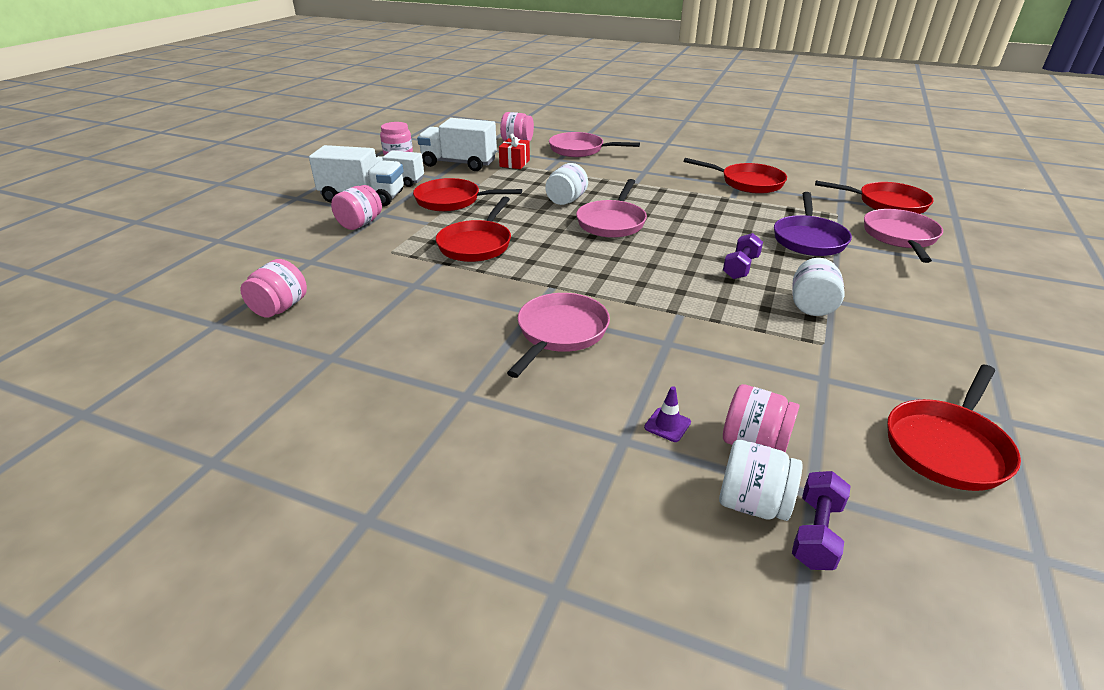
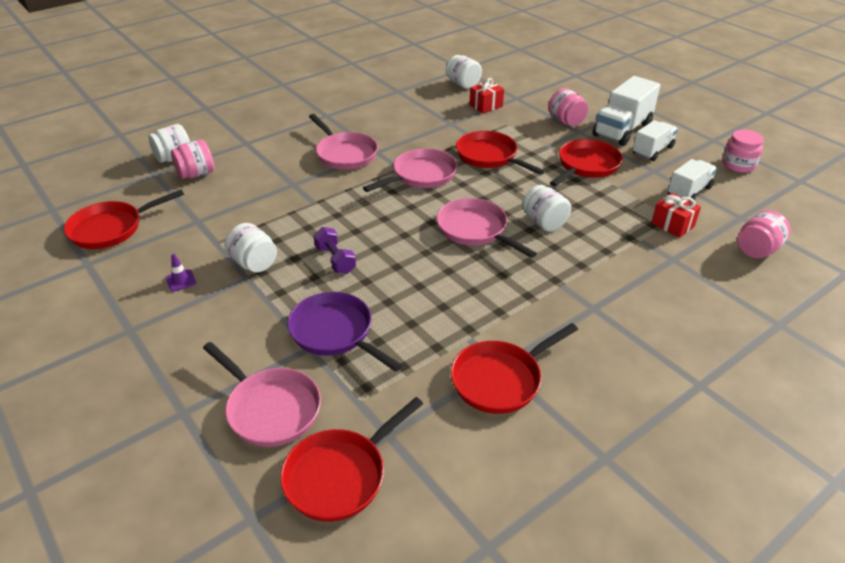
camera: 120 degrees right, 5 degrees up
pink jar [240,259,307,317] -> white jar [446,55,482,89]
white truck [417,118,497,171] -> white truck [668,159,717,200], size x0.65
pink pan [549,132,640,157] -> pink pan moved to [363,148,457,192]
purple traffic cone [644,386,691,442] -> purple traffic cone moved to [166,254,196,292]
purple dumbbell [792,471,850,570] -> none
red pan [887,365,1021,491] -> red pan turned 105 degrees counterclockwise [64,190,184,249]
none -> red gift [469,78,504,113]

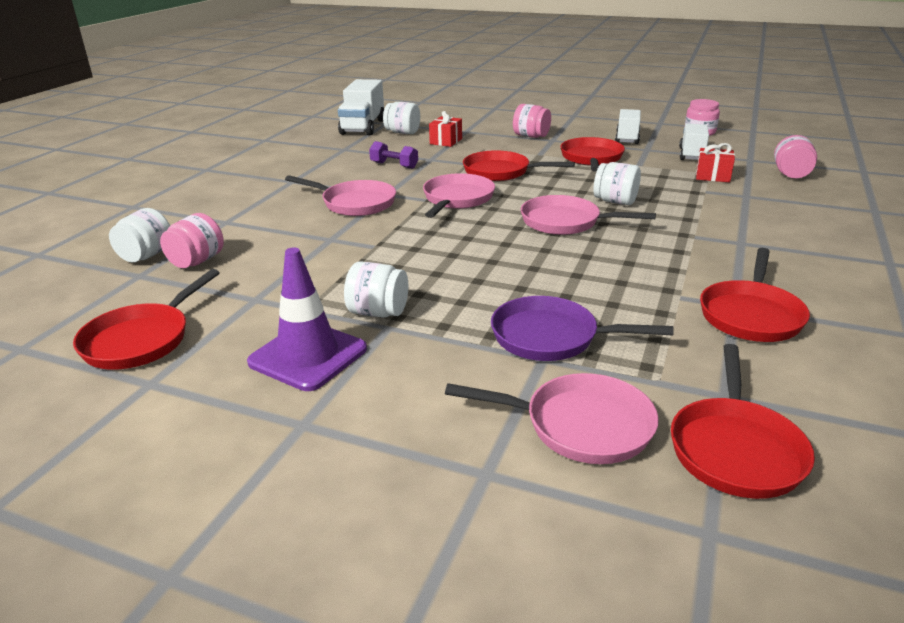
camera: 30 degrees left, 10 degrees down
purple traffic cone [166,254,196,292] -> purple traffic cone [247,248,367,391], size x2.50
purple dumbbell [313,227,356,274] -> purple dumbbell moved to [369,141,418,169]
white truck [593,76,660,146] -> white truck moved to [338,79,384,135]

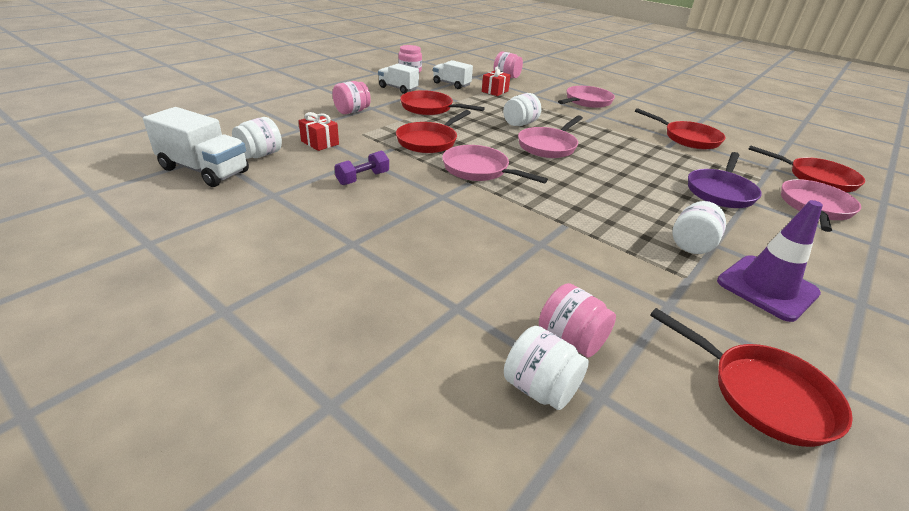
camera: 75 degrees left, 5 degrees up
pink pan [285,175,396,216] -> pink pan moved to [558,86,615,108]

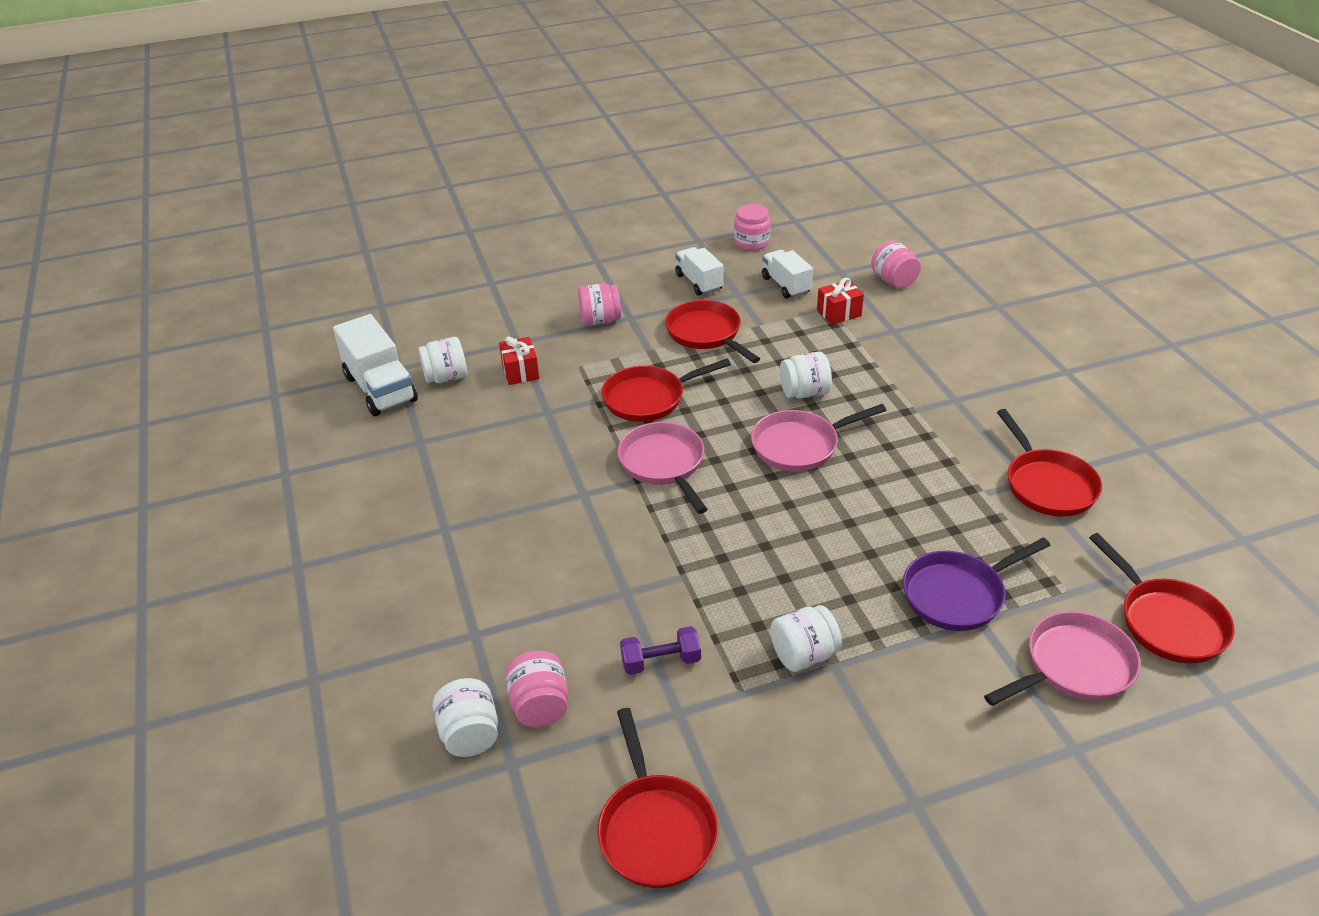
camera: 35 degrees right, 5 degrees up
purple dumbbell [335,151,389,185] -> purple dumbbell moved to [620,626,701,675]
pink pan [558,86,615,108] -> none
purple traffic cone [717,200,823,322] -> none

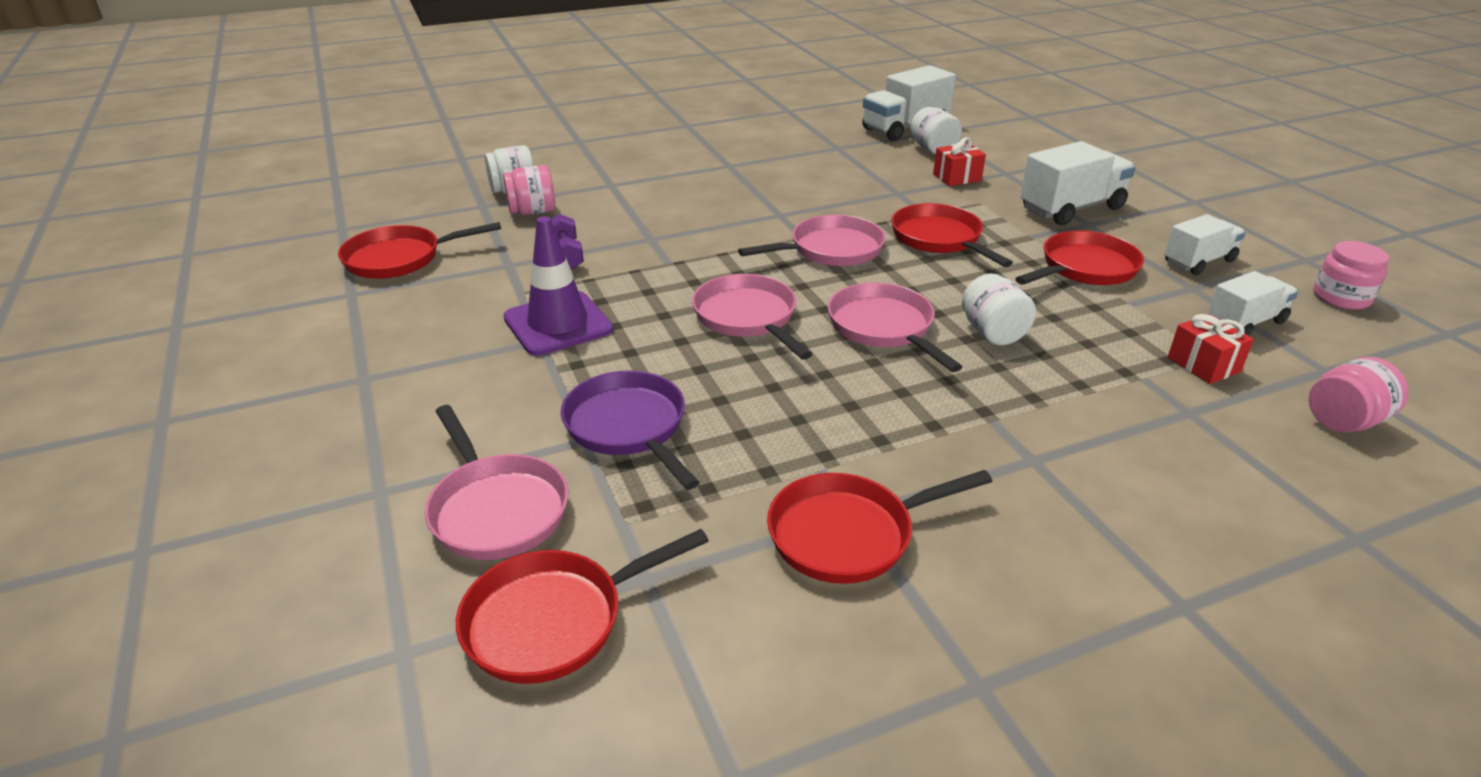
camera: 85 degrees right, 5 degrees down
pink jar [578,283,621,326] -> white truck [1020,141,1136,225]
white jar [770,605,842,672] -> purple traffic cone [503,216,613,356]
none -> pink pan [692,274,812,360]

